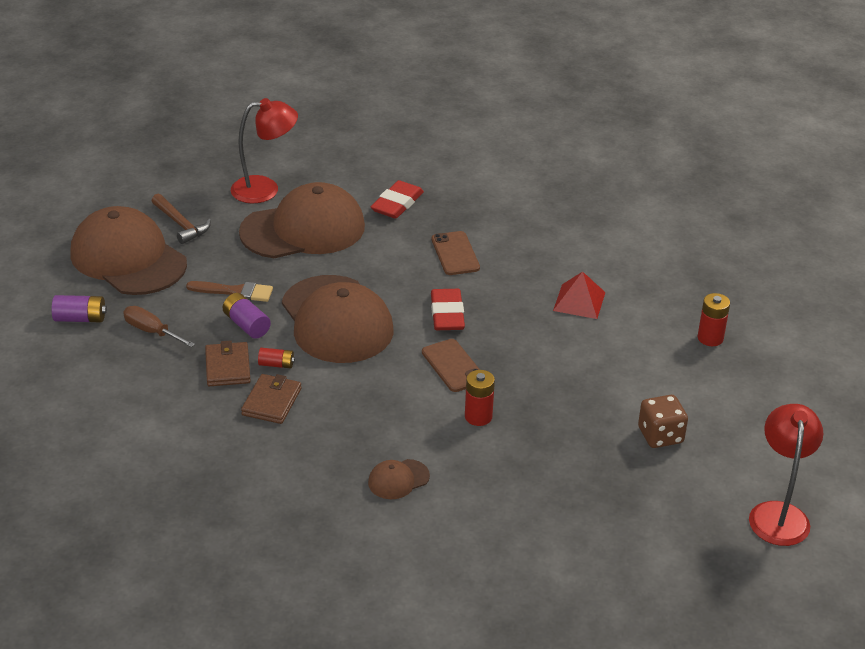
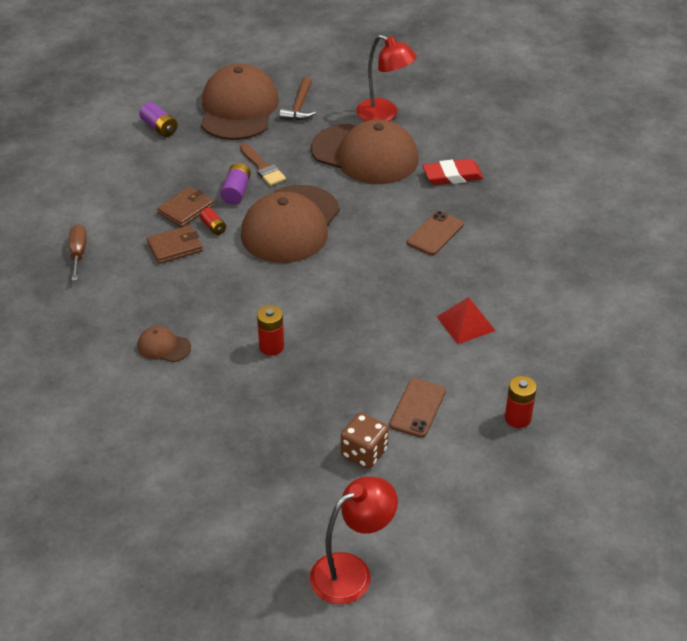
camera: 50 degrees right, 5 degrees up
brown screwdriver [123,306,195,347] -> brown screwdriver moved to [69,224,87,281]
brown phone [422,339,480,392] -> brown phone moved to [389,378,446,438]
red eraser [431,289,465,330] -> none

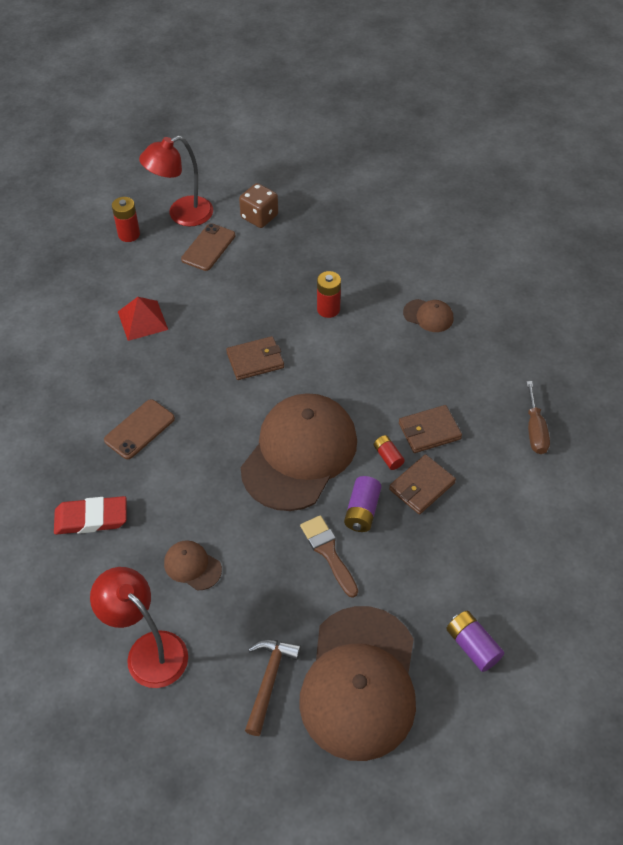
camera: 175 degrees left, 10 degrees up
red lamp [310,477,398,604] -> red lamp moved to [139,136,213,226]
brown cap [311,119,419,184] -> brown cap [164,540,222,590], size x0.42
none -> brown wallet [226,336,284,380]

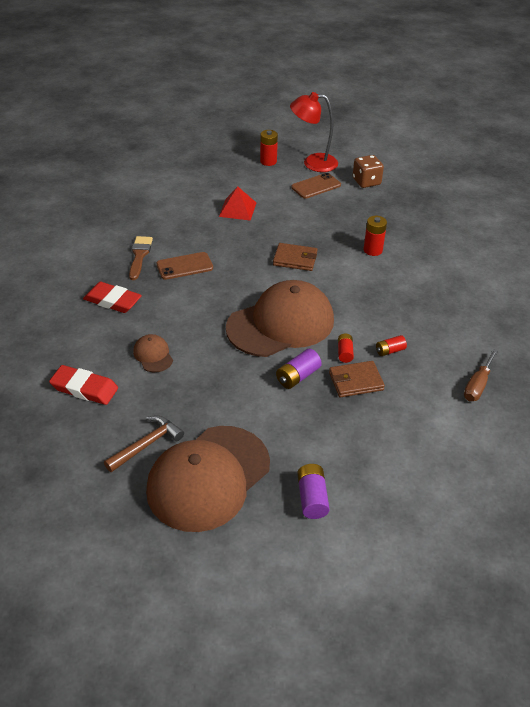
camera: 30 degrees right, 10 degrees down
red lamp [90,567,188,688] -> red eraser [49,365,118,405]
brown brush [300,515,358,598] -> brown brush moved to [129,236,153,280]
brown wallet [399,405,462,453] -> red battery [376,335,407,356]
brown cap [403,299,453,332] -> none

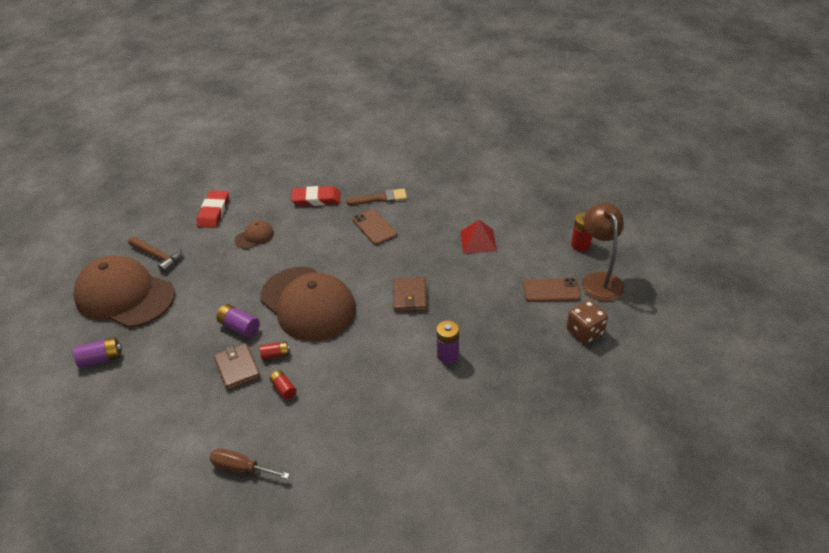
camera: 80 degrees right, 0 degrees up
red eraser [83,282,142,313] -> red eraser turned 75 degrees clockwise [291,186,340,206]
red lamp [290,92,338,172] -> brown lamp [582,203,624,301]
brown phone [291,173,341,199] -> brown phone turned 45 degrees counterclockwise [523,278,581,302]
red battery [364,216,387,256] -> purple battery [437,320,459,363]

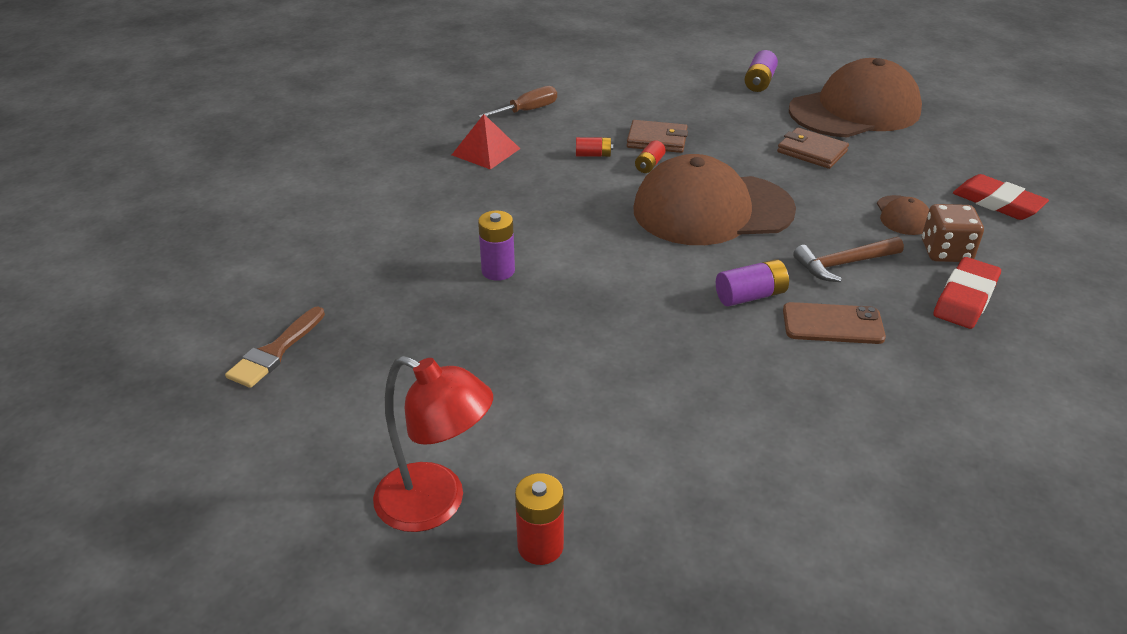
camera: 125 degrees right, 5 degrees down
brown hammer [128,237,182,273] -> brown hammer moved to [793,237,904,282]
purple battery [216,304,260,338] -> purple battery moved to [716,259,789,307]
brown brush [346,189,407,205] -> brown brush moved to [225,307,325,388]
brown wallet [394,277,426,312] -> brown wallet moved to [777,128,849,169]
red pyramid [460,220,497,254] -> red pyramid moved to [452,114,520,170]
brown phone [523,278,581,302] -> none
brown dice [567,300,608,344] -> brown dice moved to [922,204,984,262]
brown lamp [582,203,624,301] -> red lamp [373,356,493,532]

